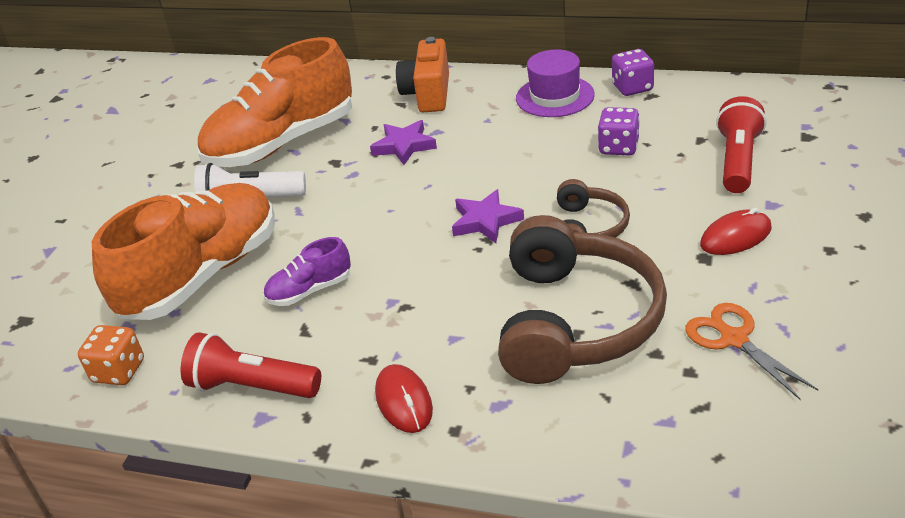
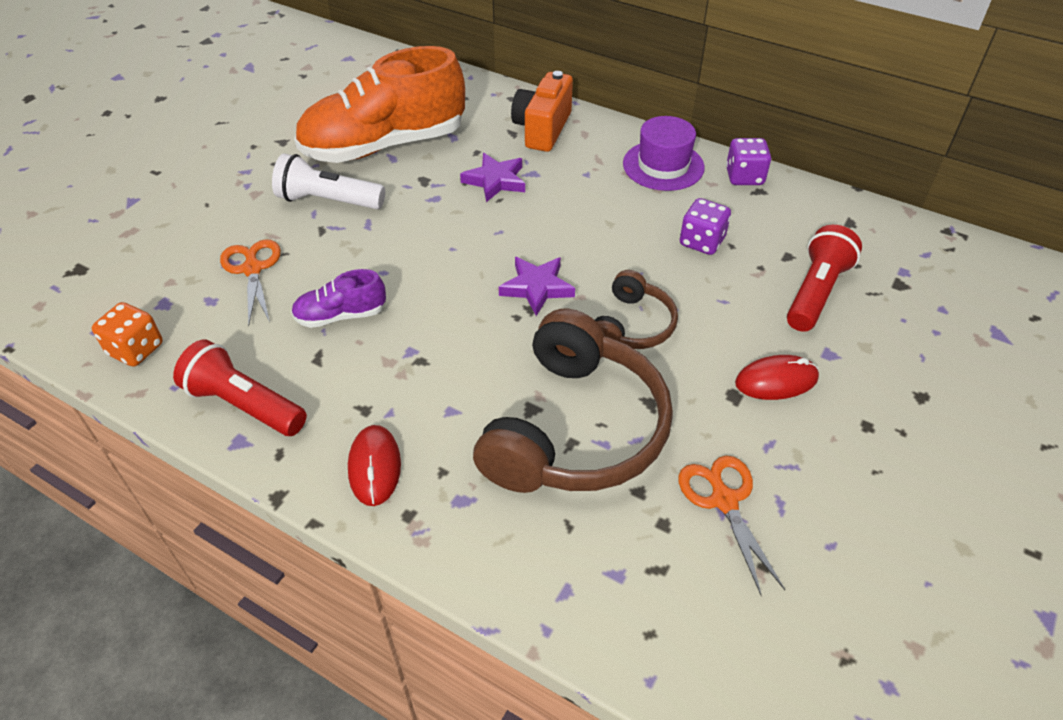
camera: 10 degrees right, 10 degrees up
orange shoe [92,183,275,320] -> orange scissors [220,239,281,326]

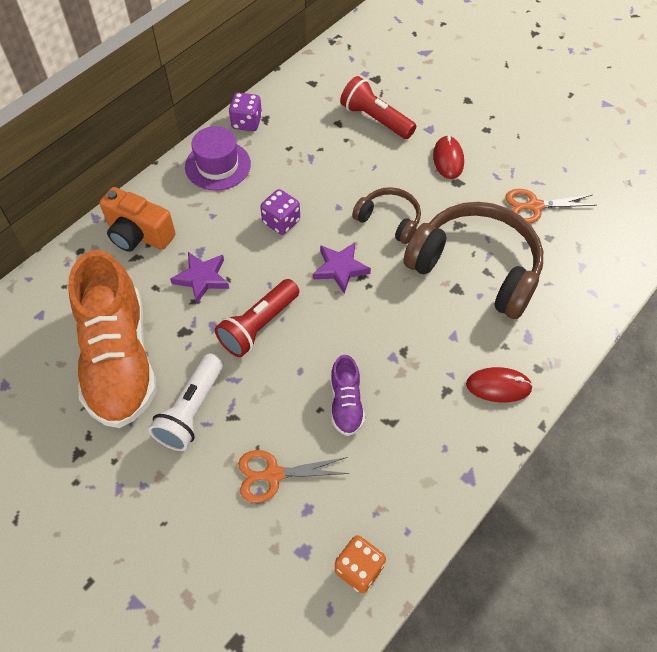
camera: 80 degrees left, 10 degrees up
red flashlight [173,340,307,436] -> red flashlight moved to [215,279,299,357]
purple dice [680,198,731,255] -> purple dice moved to [260,189,300,235]

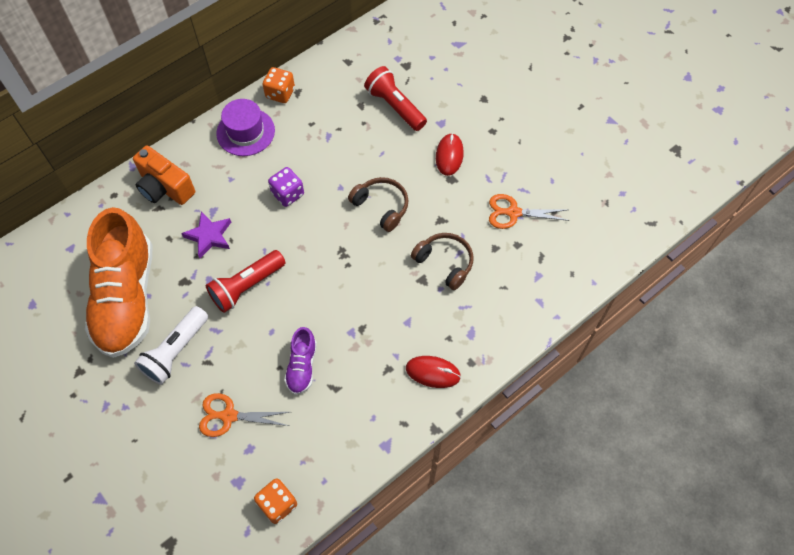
camera: 10 degrees right, 5 degrees up
purple dice [229,92,262,131] -> orange dice [263,67,295,103]
purple star [313,243,371,294] -> none
brown headphones [403,202,543,319] -> brown headphones [411,233,474,290], size x0.52

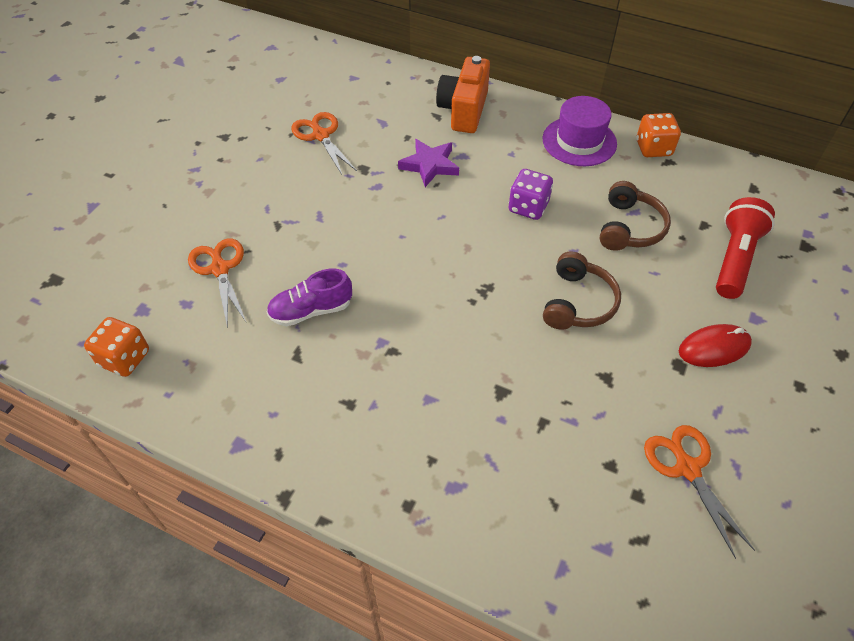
camera: 65 degrees right, 10 degrees down
orange shoe [85,207,152,358] -> orange scissors [291,112,357,175]
white flashlight [134,306,208,385] -> none
red flashlight [206,250,286,313] -> none
red mouse [406,356,461,388] -> none
brown headphones [411,233,474,290] -> brown headphones moved to [599,181,671,251]

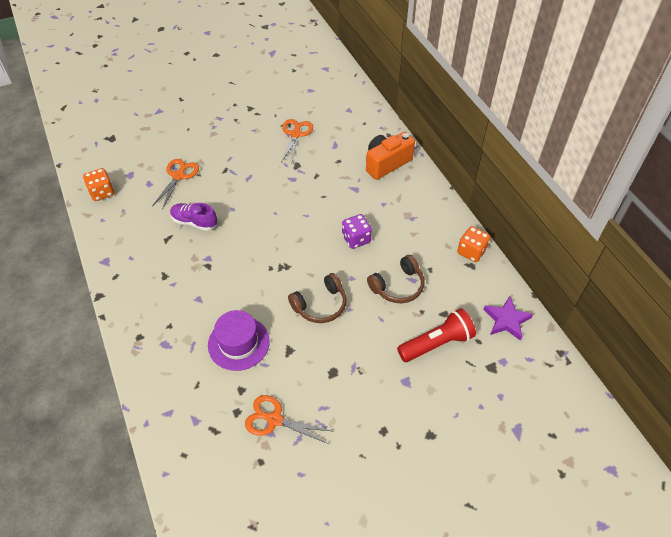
camera: 40 degrees right, 0 degrees up
purple star [398,139,459,187] -> purple star moved to [483,296,533,341]
purple hat [543,96,617,166] -> purple hat moved to [208,310,270,371]
orange scissors [644,425,755,559] -> orange scissors turned 90 degrees counterclockwise [245,395,331,444]
red mouse [679,324,752,367] -> none

